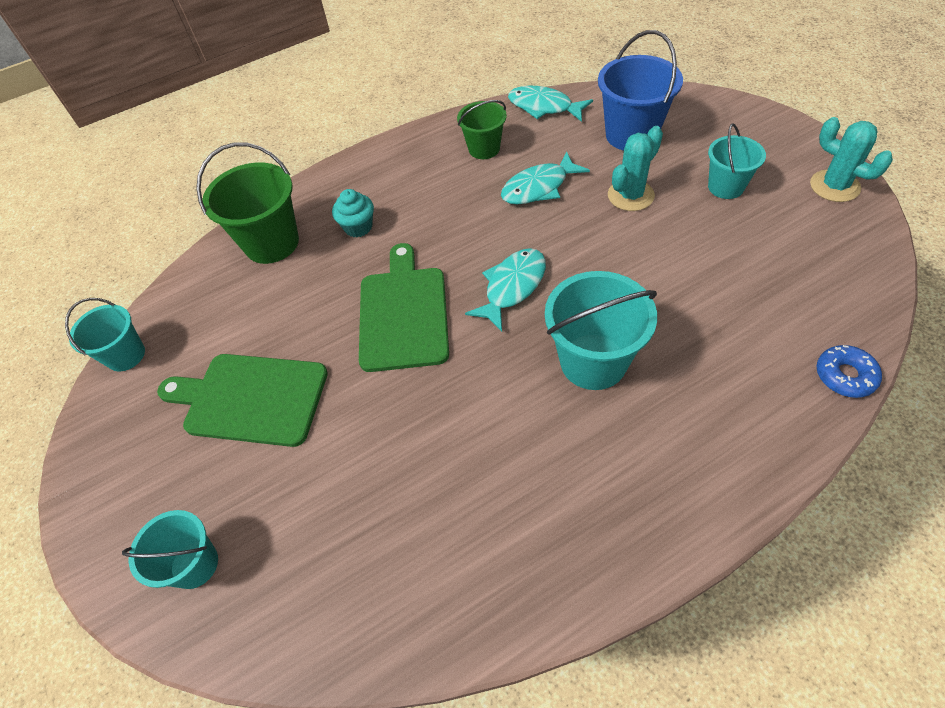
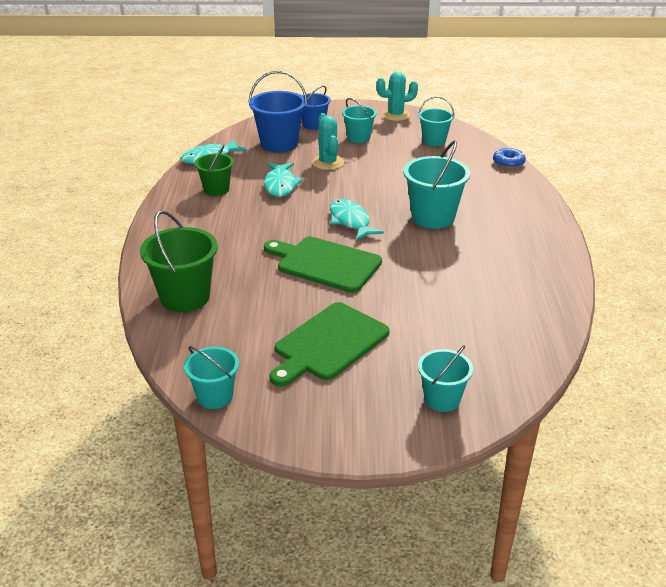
camera: 65 degrees left, 20 degrees down
turquoise cupcake [332,189,374,237] -> none
none -> blue bucket [302,85,331,130]
none -> turquoise bucket [418,96,454,146]

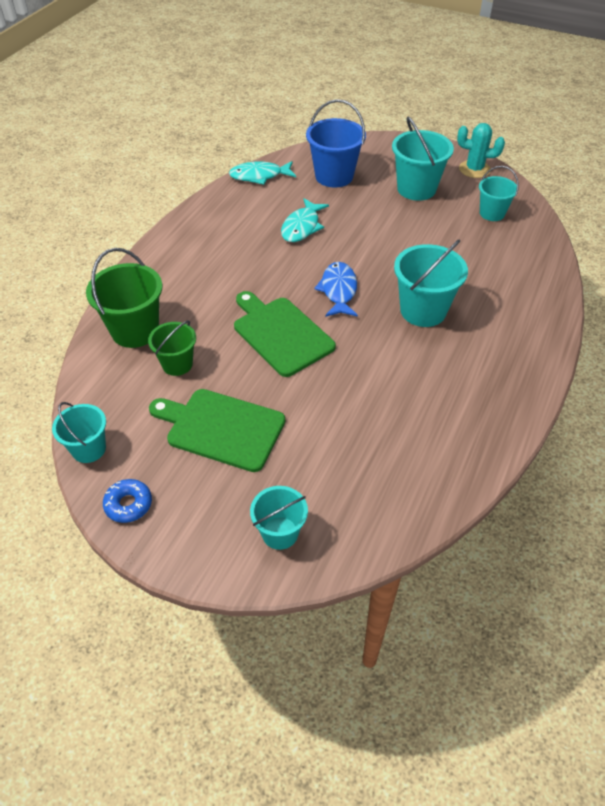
camera: 25 degrees right, 15 degrees up
green bucket [195,144,234,196] -> green bucket moved to [148,320,196,376]
green cutting board [269,302,390,387] -> green cutting board turned 45 degrees clockwise [149,389,285,472]
blue bucket [302,85,331,130] -> none
turquoise cactus [312,113,344,170] -> none
turquoise fish [330,199,384,241] -> blue fish [314,262,358,317]
turquoise bucket [342,98,377,143] -> turquoise bucket [392,116,454,201], size x1.61
blue donut [493,148,526,168] -> blue donut moved to [103,479,152,523]

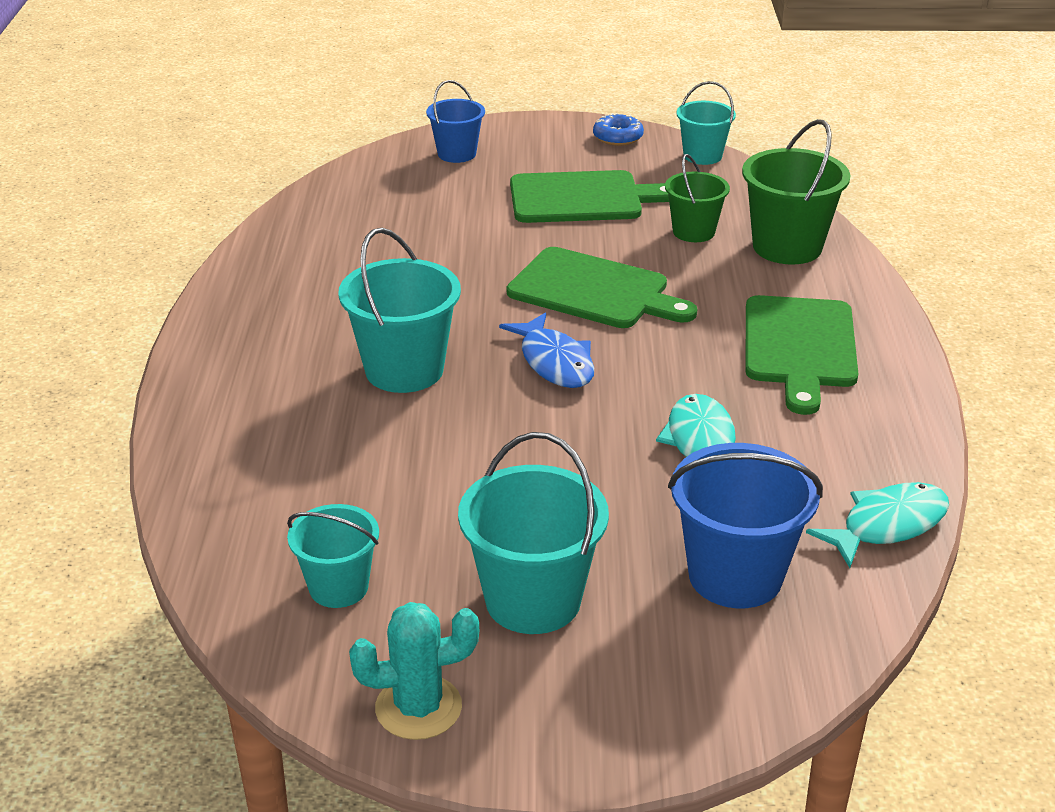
camera: 155 degrees right, 15 degrees down
turquoise bucket [250,486,308,550] -> blue bucket [426,80,485,163]
none -> green cutting board [746,295,858,415]

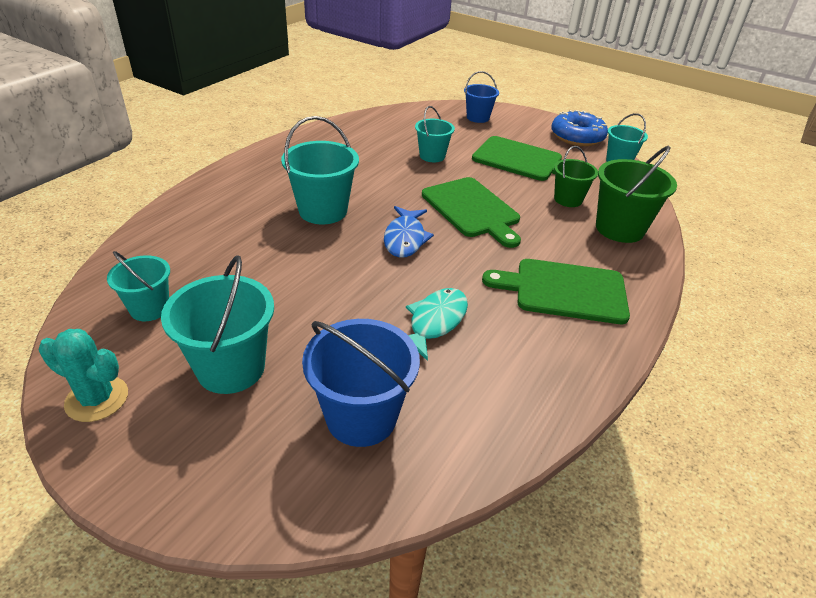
camera: 30 degrees right, 5 degrees up
blue donut [593,113,644,146] -> blue donut [551,110,608,146], size x1.73
green cutting board [746,295,858,415] -> green cutting board turned 60 degrees clockwise [482,259,630,324]
turquoise fish [806,482,949,568] -> none
none -> turquoise bucket [415,106,455,162]

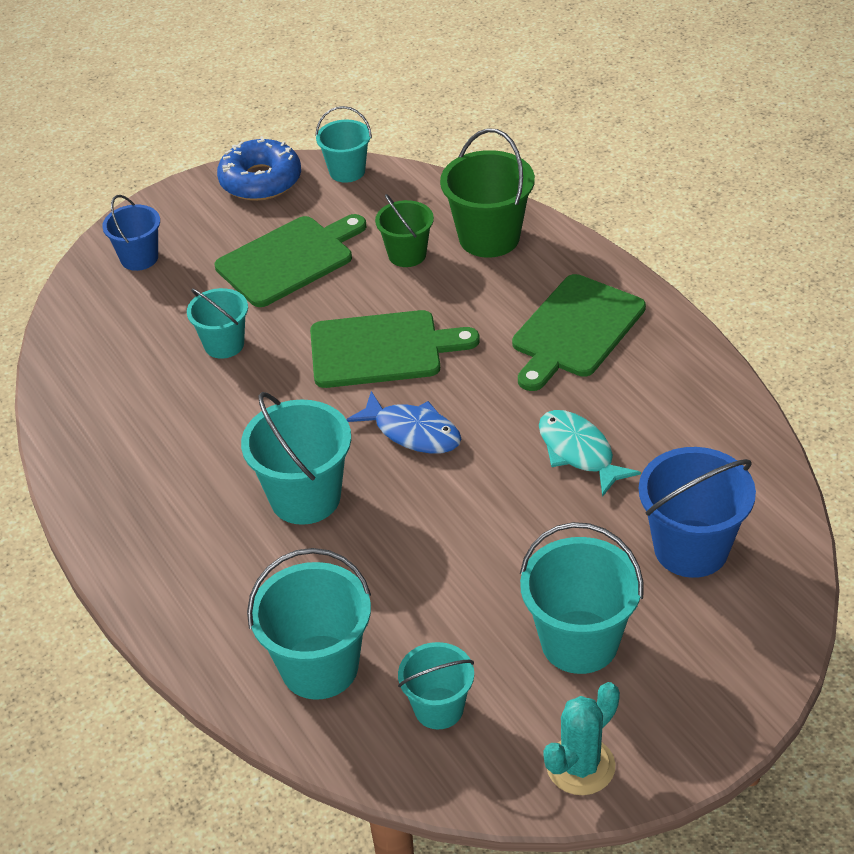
camera: 60 degrees left, 5 degrees up
none -> turquoise bucket [247,548,371,700]

